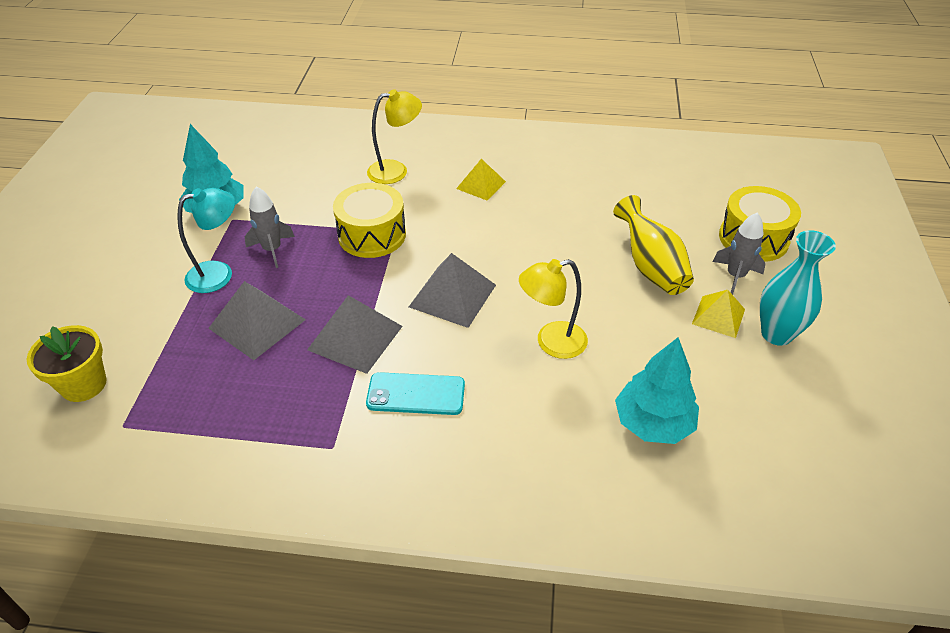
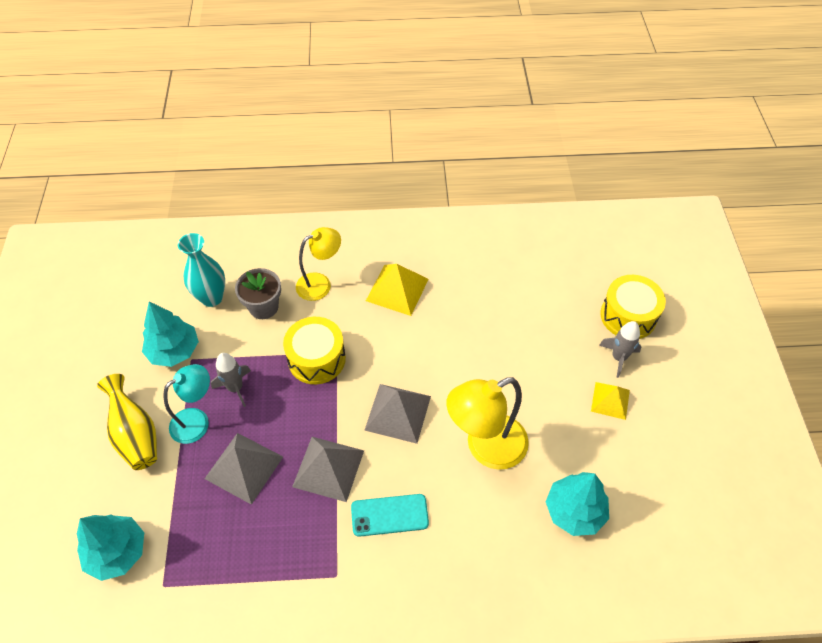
camera: 10 degrees left, 10 degrees up
yellow flower pot [27,325,107,402] -> turquoise tree [77,514,144,581]
yellow pyramid [456,159,506,201] -> yellow pyramid [366,264,429,316], size x1.55
yellow lamp [519,259,588,359] -> yellow lamp [446,377,529,470], size x1.52
yellow vase [613,195,694,295] -> yellow vase moved to [97,374,157,470]
turquoise vase [760,230,836,346] -> turquoise vase moved to [178,233,225,307]
none -> grey flower pot [235,268,281,319]

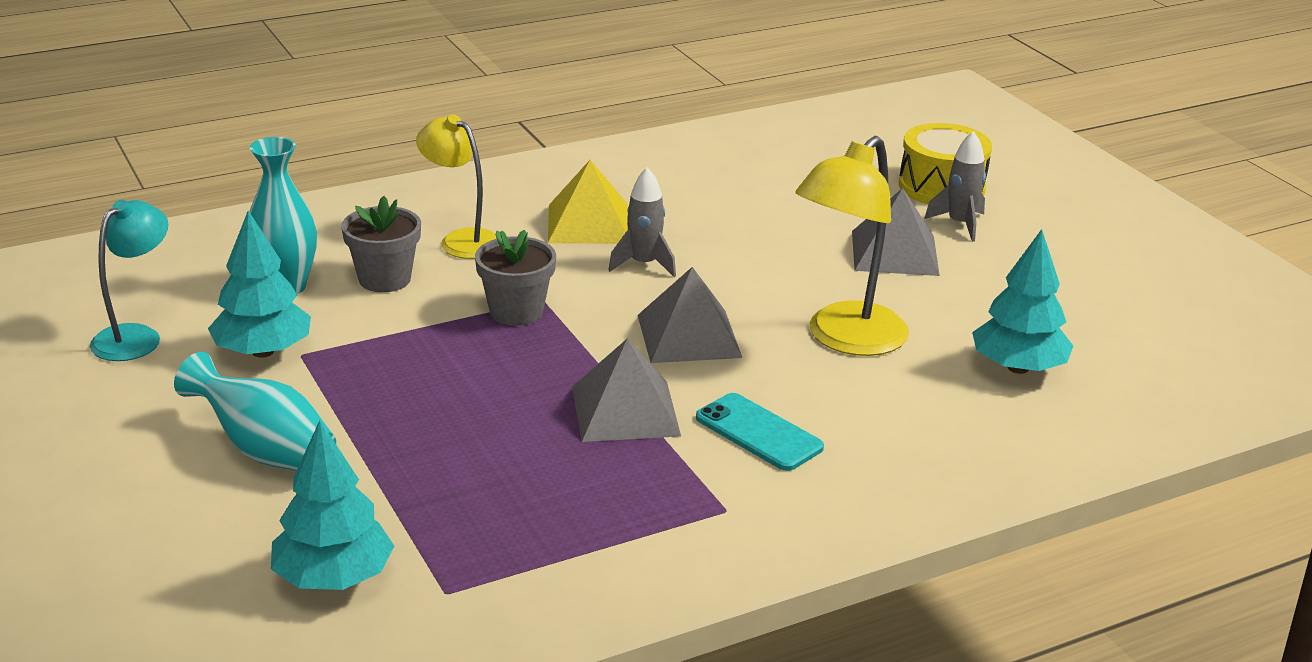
camera: 25 degrees left, 25 degrees down
yellow vase [97,374,157,470] -> turquoise vase [174,352,336,471]
turquoise lamp [163,364,210,444] -> turquoise lamp moved to [90,200,168,361]
grey pyramid [205,433,283,505] -> grey pyramid moved to [852,188,940,276]
grey rocket [211,353,251,407] -> grey rocket moved to [608,167,676,277]
yellow drum [283,317,346,384] -> grey flower pot [475,230,556,326]
yellow lamp [296,227,341,301] -> yellow lamp turned 90 degrees counterclockwise [416,115,497,259]
turquoise phone [351,494,429,537] -> turquoise phone turned 75 degrees clockwise [696,393,824,471]
yellow pyramid [591,382,630,420] -> none

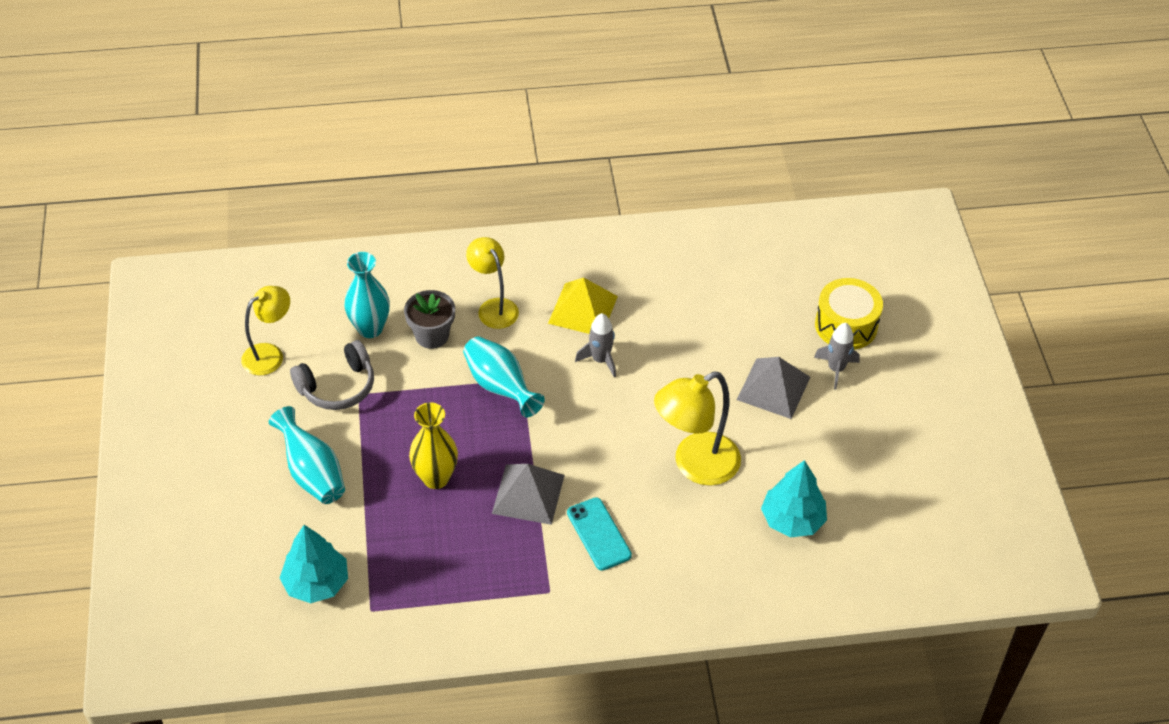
camera: 20 degrees right, 20 degrees up
turquoise lamp [90,200,168,361] -> yellow lamp [241,286,290,375]
turquoise tree [208,211,311,358] -> grey headphones [290,340,374,410]
grey flower pot [475,230,556,326] -> turquoise vase [463,336,545,417]
grey pyramid [637,267,742,363] -> none
none -> yellow vase [409,402,458,489]

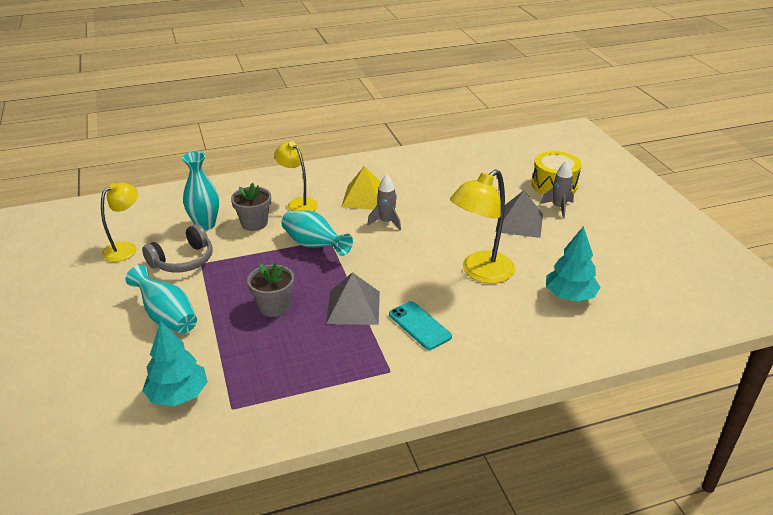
camera: 10 degrees left, 15 degrees down
yellow vase [409,402,458,489] -> grey flower pot [247,263,294,317]

